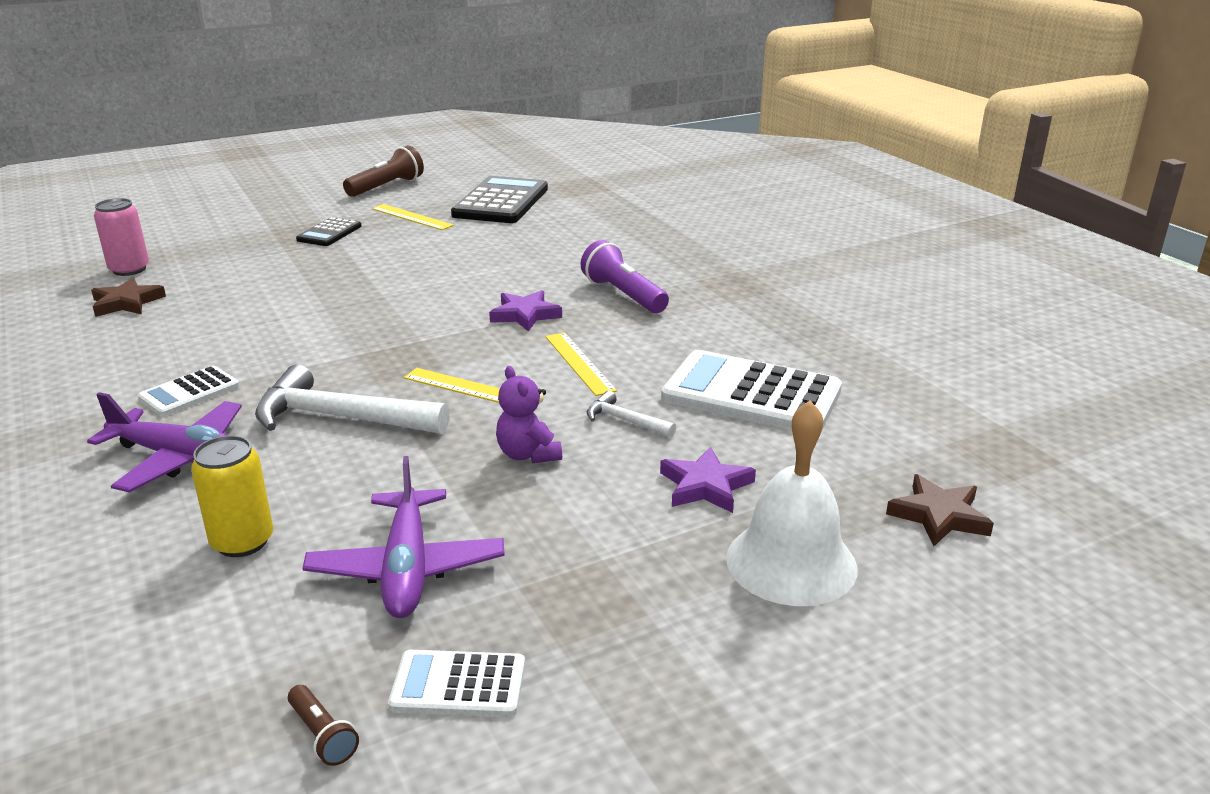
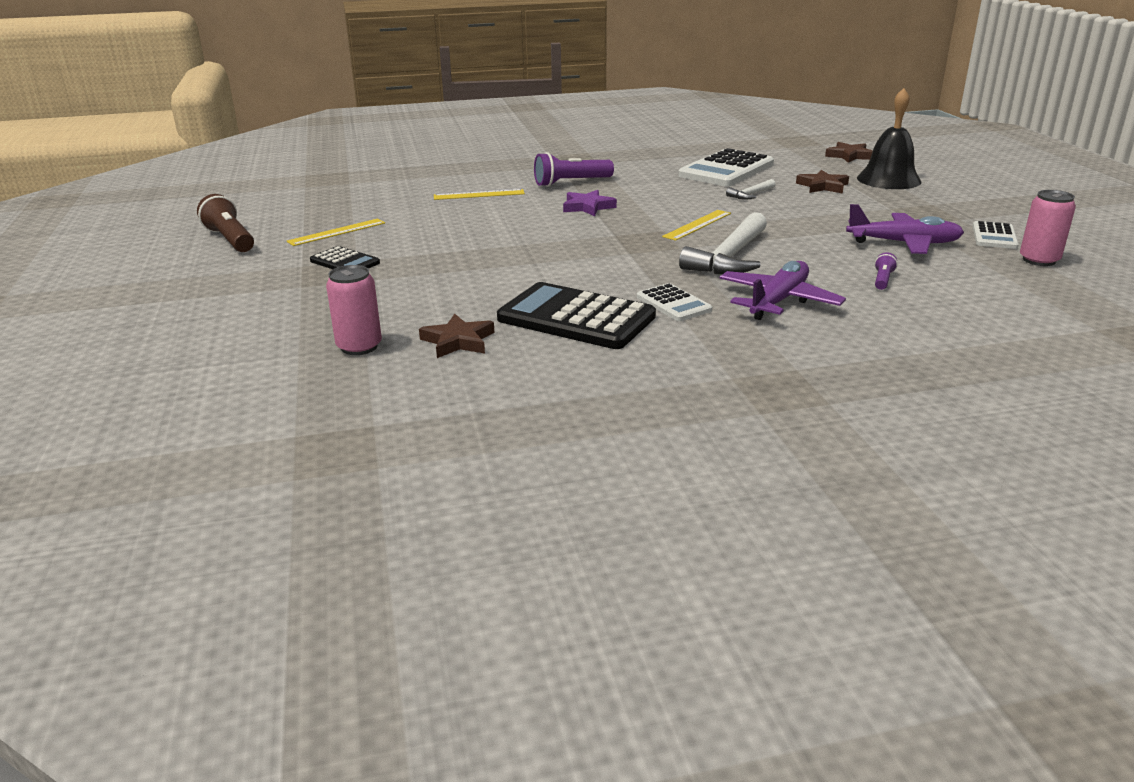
camera: 75 degrees left, 0 degrees up
yellow can [191,435,273,557] -> purple flashlight [875,252,898,290]
brown flashlight [288,685,359,766] -> pink can [1020,190,1076,266]
black calculator [451,176,548,223] -> black calculator moved to [497,282,656,349]
purple teddy bear [496,366,562,463] -> none
yellow ruler [545,332,617,396] -> yellow ruler moved to [434,189,525,200]
purple star [660,447,756,513] -> brown star [796,170,849,194]
white bell [726,400,858,606] -> black bell [857,88,922,189]

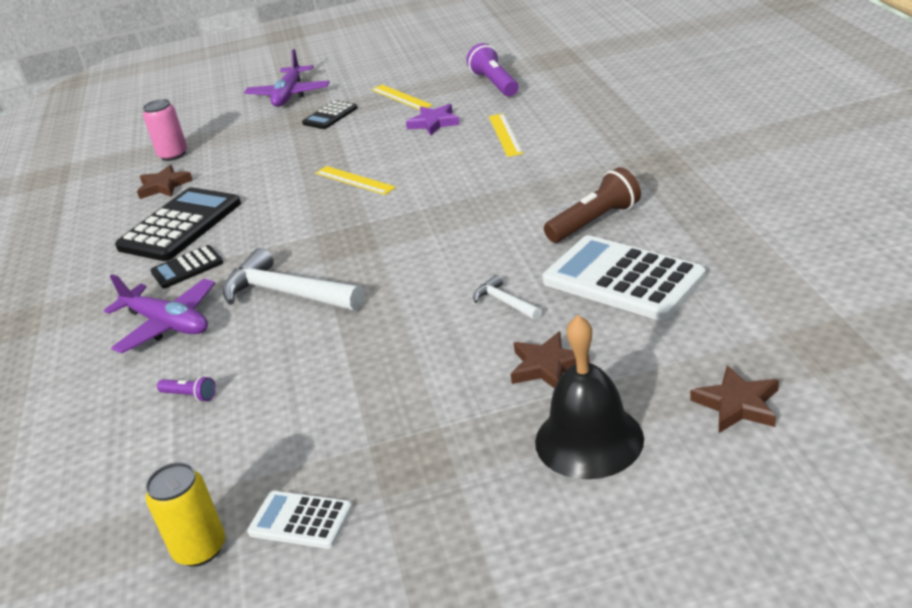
camera: 95 degrees right, 5 degrees up
brown flashlight [197,194,254,252] -> brown flashlight moved to [544,167,641,243]
purple flashlight [534,152,614,187] -> purple flashlight moved to [467,43,518,96]
purple star [563,190,617,216] -> purple star moved to [406,104,460,135]
white calculator [637,283,712,321] -> black calculator [150,245,223,288]
yellow ruler [662,210,731,241] -> yellow ruler moved to [315,166,396,195]
purple plane [846,204,964,254] -> purple plane moved to [244,49,330,107]
pink can [1020,190,1076,266] -> yellow can [145,462,225,567]

